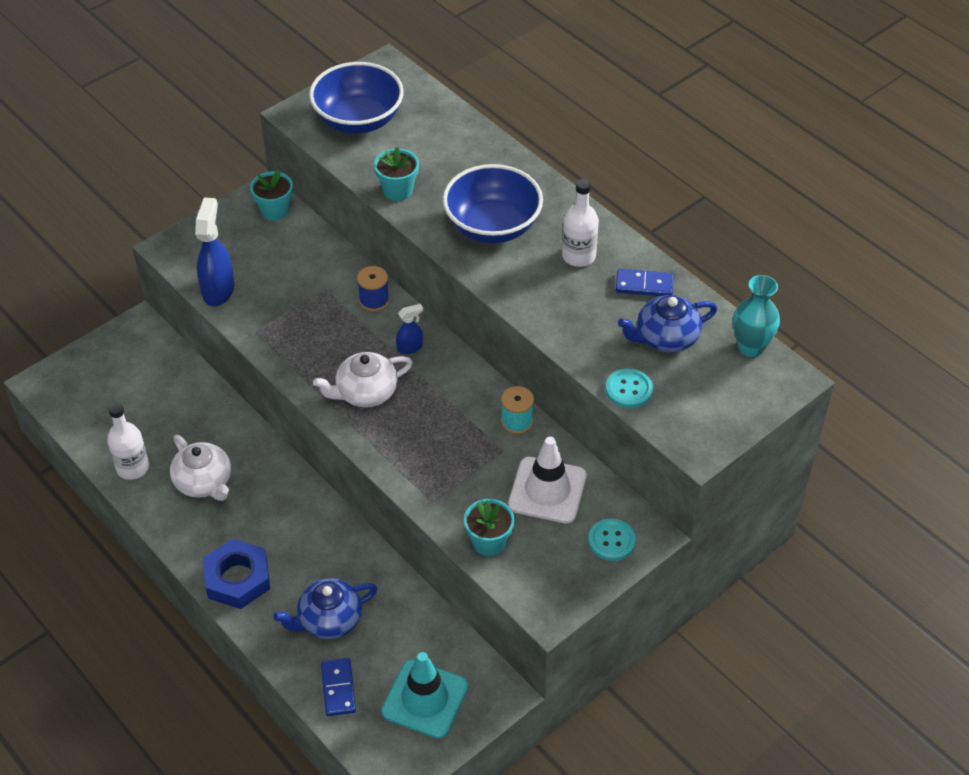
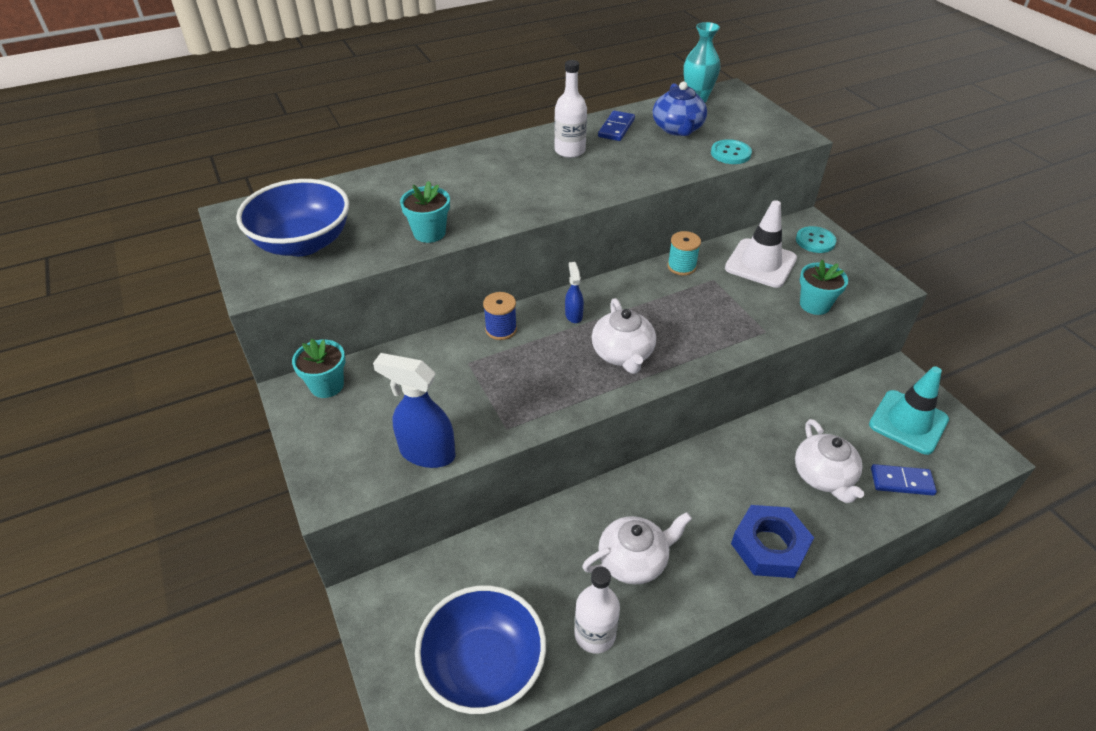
camera: 75 degrees left, 5 degrees down
blue teapot [273,578,378,639] -> white teapot [795,419,864,503]
blue bowl [443,164,543,243] -> blue bowl moved to [415,585,546,714]

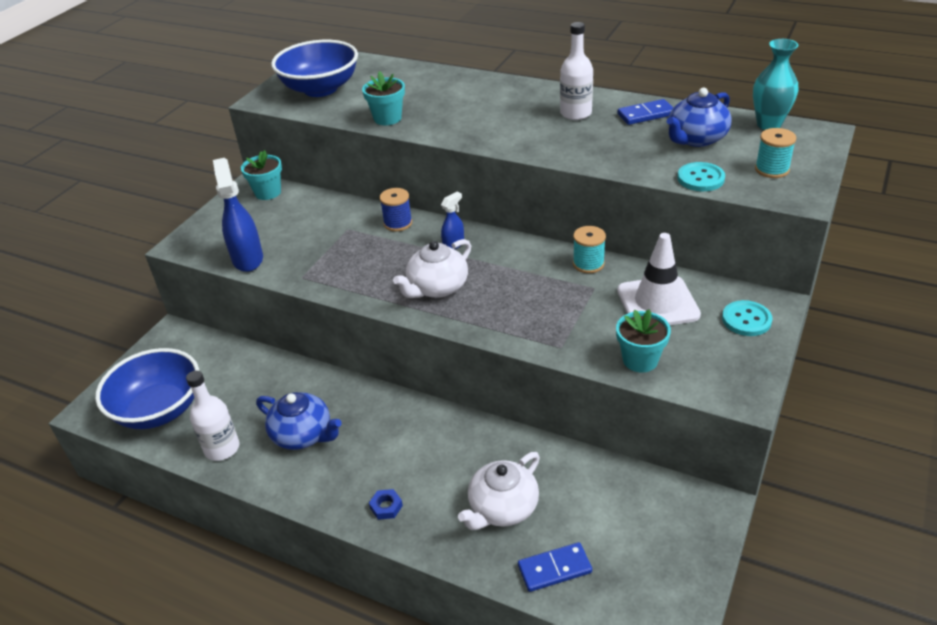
camera: 55 degrees right, 5 degrees down
white teapot [582,512,692,585] -> blue teapot [256,392,342,450]
blue nut [731,505,814,578] -> blue nut [369,489,403,520], size x0.42
turquoise traffic cone [869,367,949,455] -> none
blue domino [871,464,937,496] -> blue domino turned 75 degrees counterclockwise [518,542,592,592]
none -> turquoise spool [755,128,796,178]

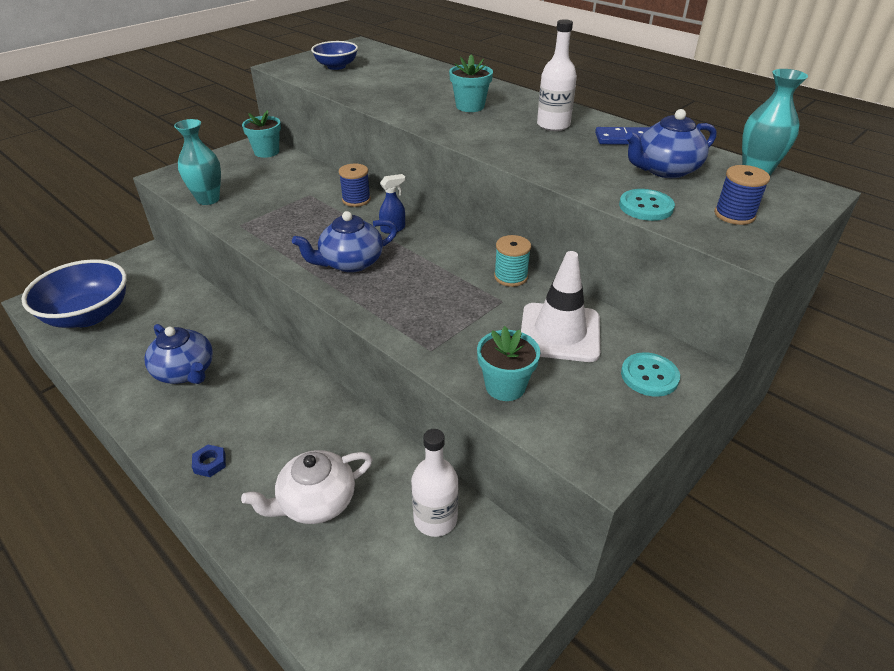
camera: 15 degrees right, 0 degrees up
white bottle [186,370,239,461] -> white bottle moved to [411,429,459,537]
blue spray bottle [213,158,263,272] -> turquoise vase [174,119,221,205]
blue bowl [271,40,358,97] -> blue bowl [311,41,358,70], size x0.57
turquoise flower pot [362,71,405,125] -> turquoise flower pot moved to [449,54,493,112]
white teapot [393,239,471,298] -> blue teapot [292,211,398,273]
blue domino [518,542,592,592] -> none
turquoise spool [755,128,796,178] -> blue spool [714,165,770,225]

